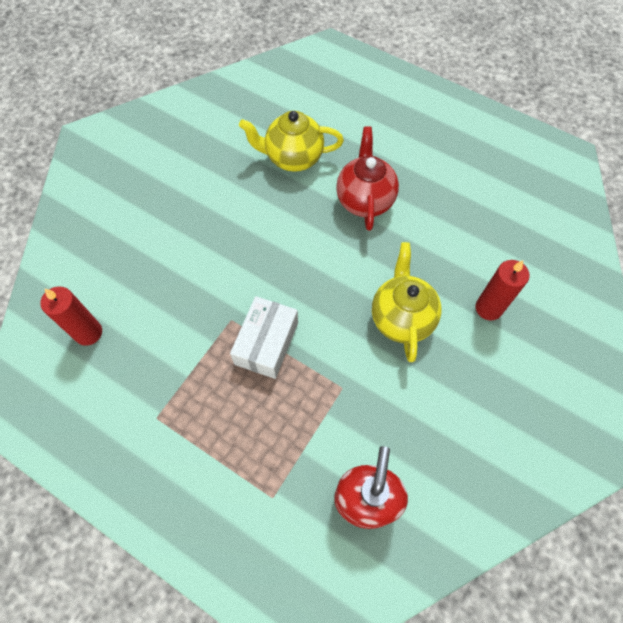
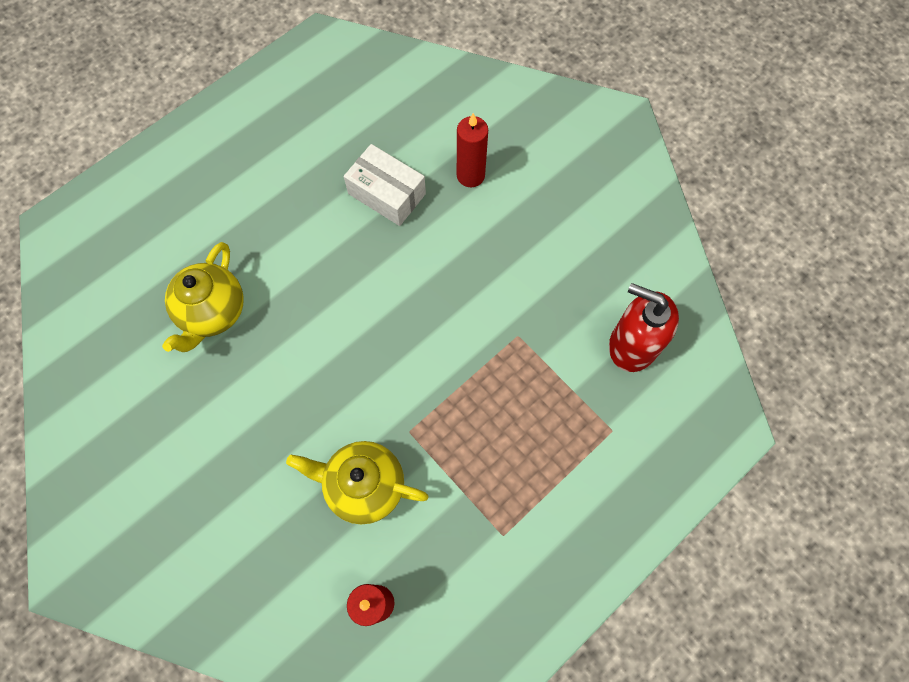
camera: 75 degrees left, 5 degrees up
white box [230,296,298,379] -> white box moved to [344,144,426,226]
red teapot [336,127,399,231] -> none
yellow teapot [372,242,441,362] -> yellow teapot moved to [286,441,429,524]

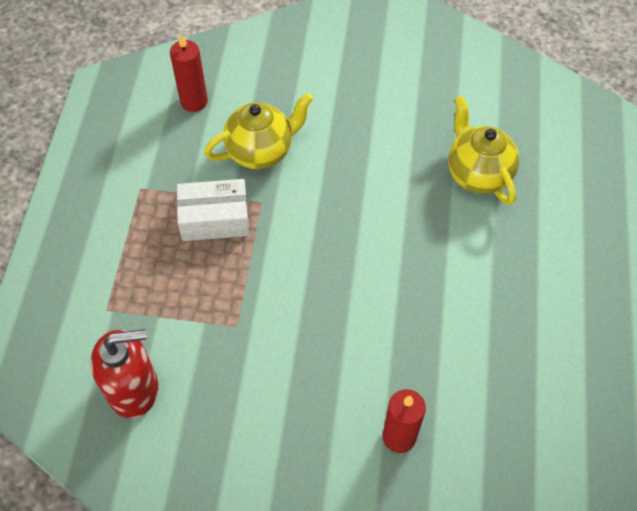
camera: 140 degrees right, 10 degrees down
white box [344,144,426,226] -> white box moved to [177,179,249,241]

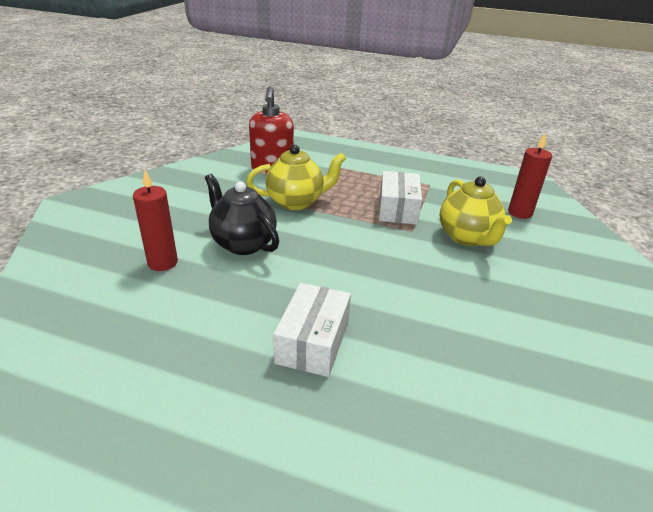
camera: 100 degrees right, 25 degrees down
yellow teapot [448,96,519,205] -> yellow teapot moved to [246,145,346,210]
none -> black teapot [205,174,279,255]
none -> white box [273,283,351,377]

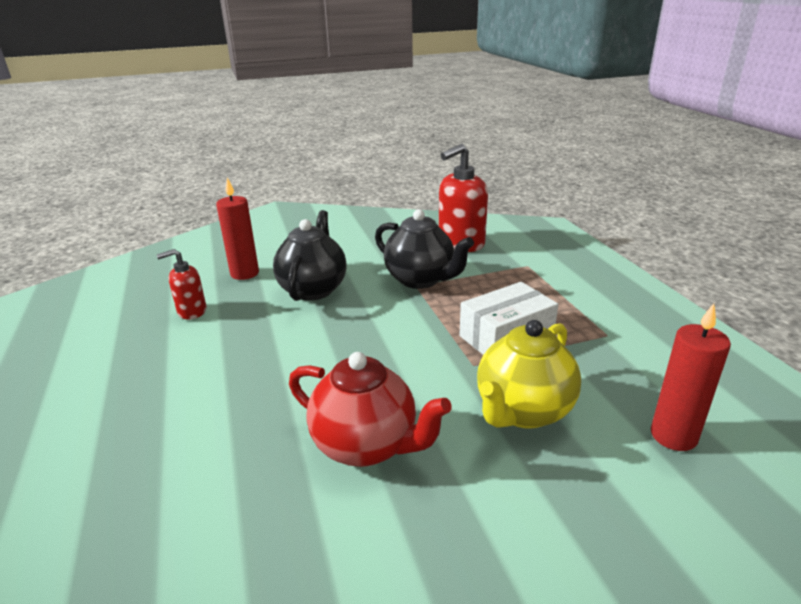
camera: 55 degrees right, 5 degrees down
yellow teapot [246,145,346,210] -> black teapot [375,209,474,289]
white box [273,283,351,377] -> none
none -> red soap dispenser [157,249,206,320]
none -> red teapot [289,352,452,467]

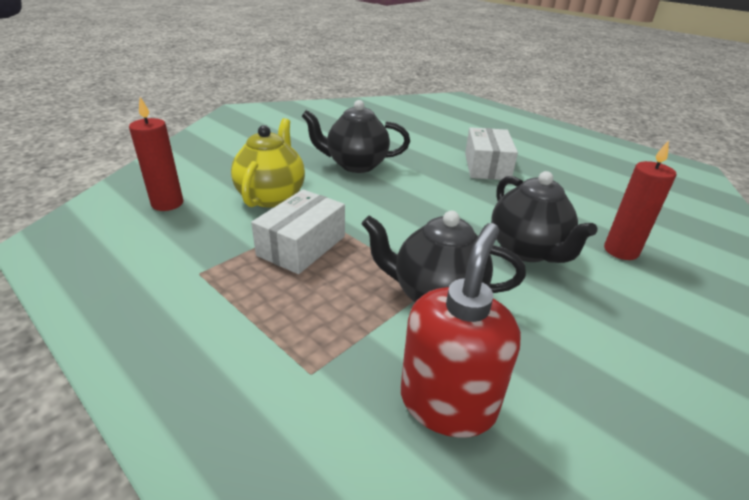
camera: 150 degrees right, 5 degrees up
red soap dispenser [157,249,206,320] -> none
red teapot [289,352,452,467] -> black teapot [302,100,410,173]
none -> white box [465,127,518,180]

